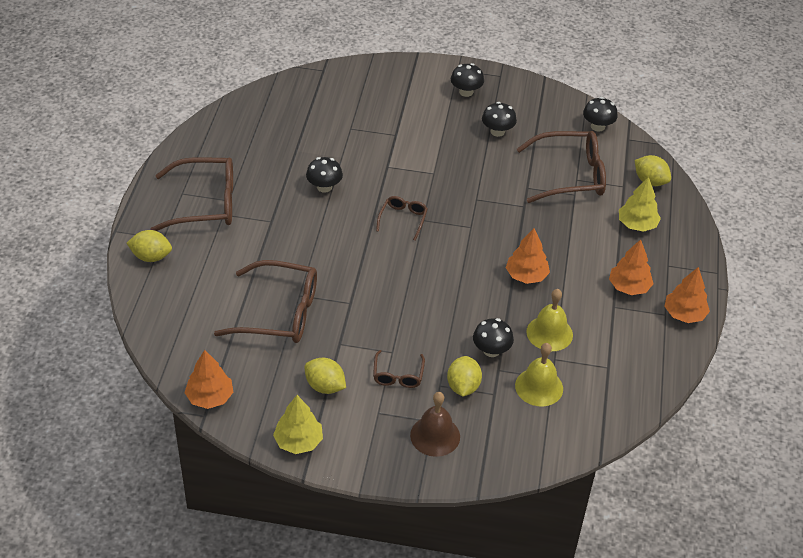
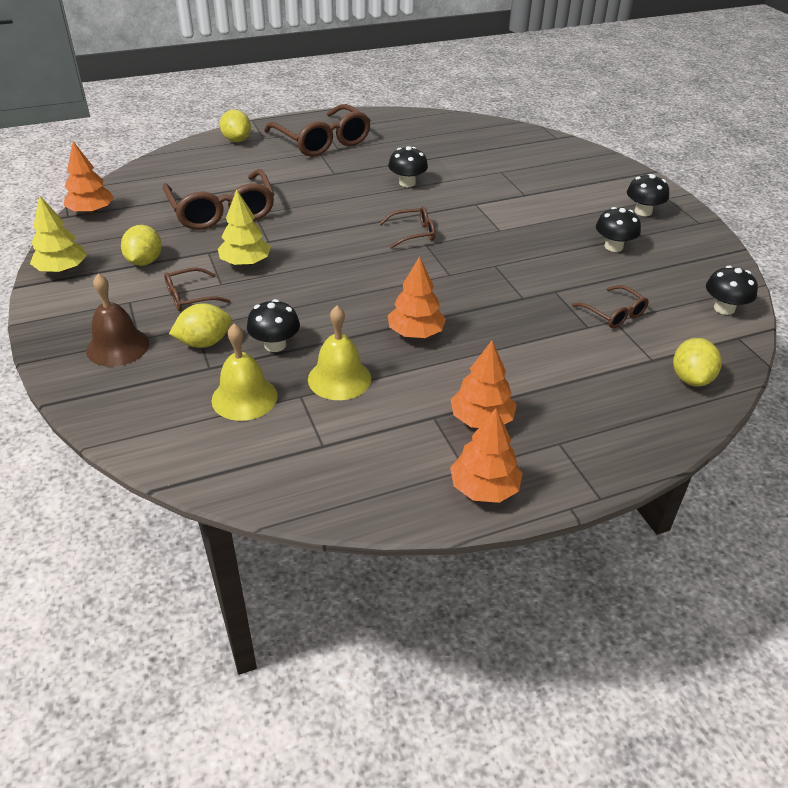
camera: 60 degrees right, 5 degrees down
brown glasses [517,131,606,203] -> brown glasses [572,285,649,328], size x0.50
yellow tree [619,177,661,232] -> yellow tree moved to [218,190,271,266]

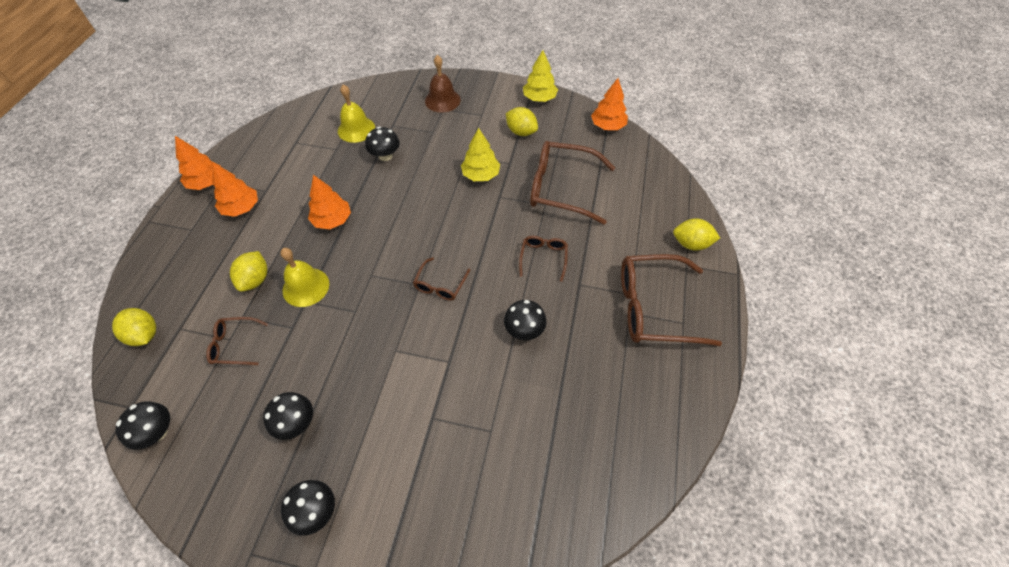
camera: 125 degrees right, 15 degrees up
brown glasses [164,268,230,311] -> brown glasses moved to [519,236,568,281]
yellow lemon [169,303,232,348] -> yellow lemon moved to [230,251,267,292]
yellow bell [308,305,371,400] -> yellow bell moved to [280,248,329,307]

